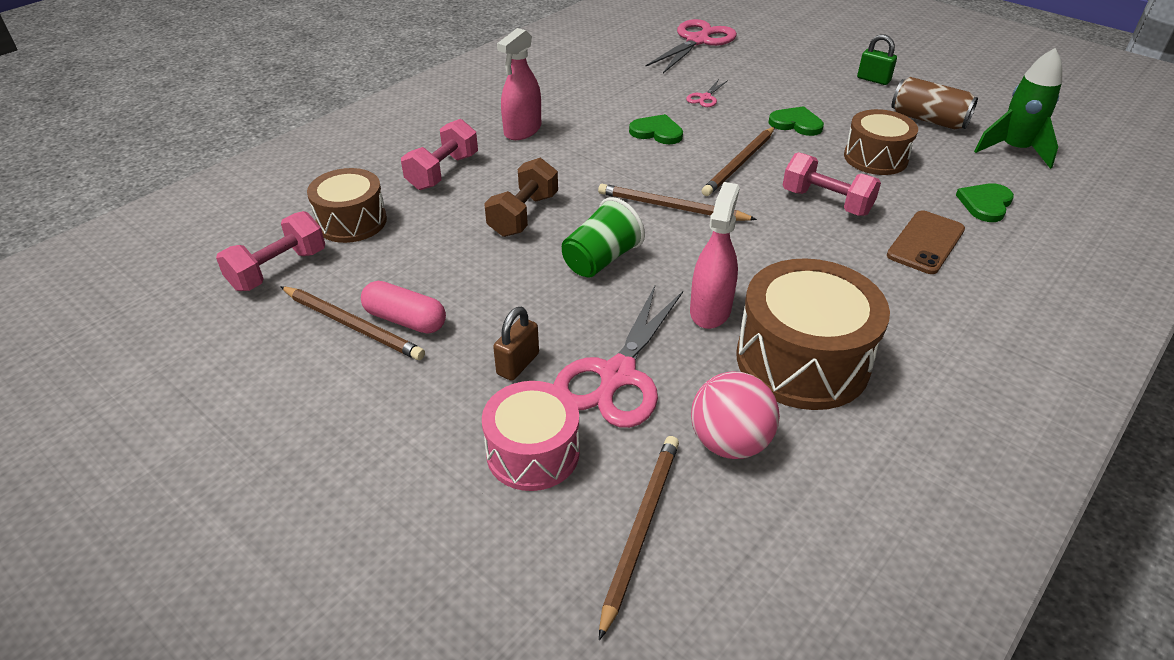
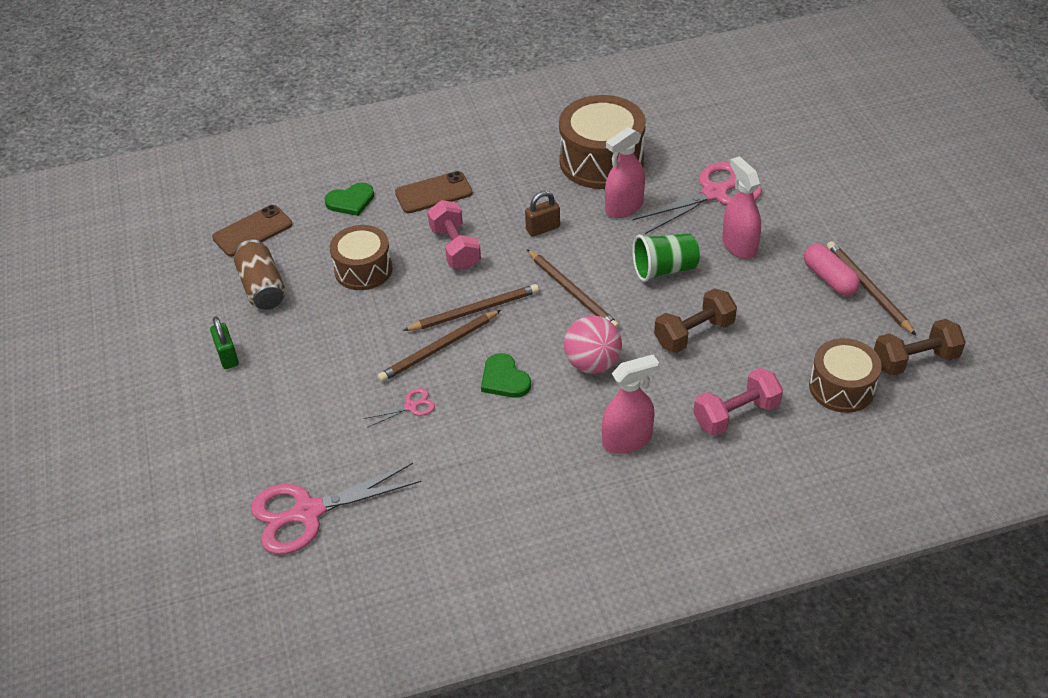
camera: 145 degrees left, 5 degrees up
pink dumbbell [216,211,325,291] -> brown dumbbell [874,319,966,376]
pink drum [482,381,580,491] -> none
brown padlock [493,307,539,381] -> brown padlock moved to [525,191,560,237]
brown pencil [599,436,679,641] -> brown pencil moved to [378,310,501,382]
pink ball [691,372,780,459] -> pink ball moved to [564,316,622,374]
green heart [768,106,824,136] -> none
green rocket [974,48,1062,169] -> brown phone [212,205,292,257]
none -> pink spray bottle [722,156,761,259]

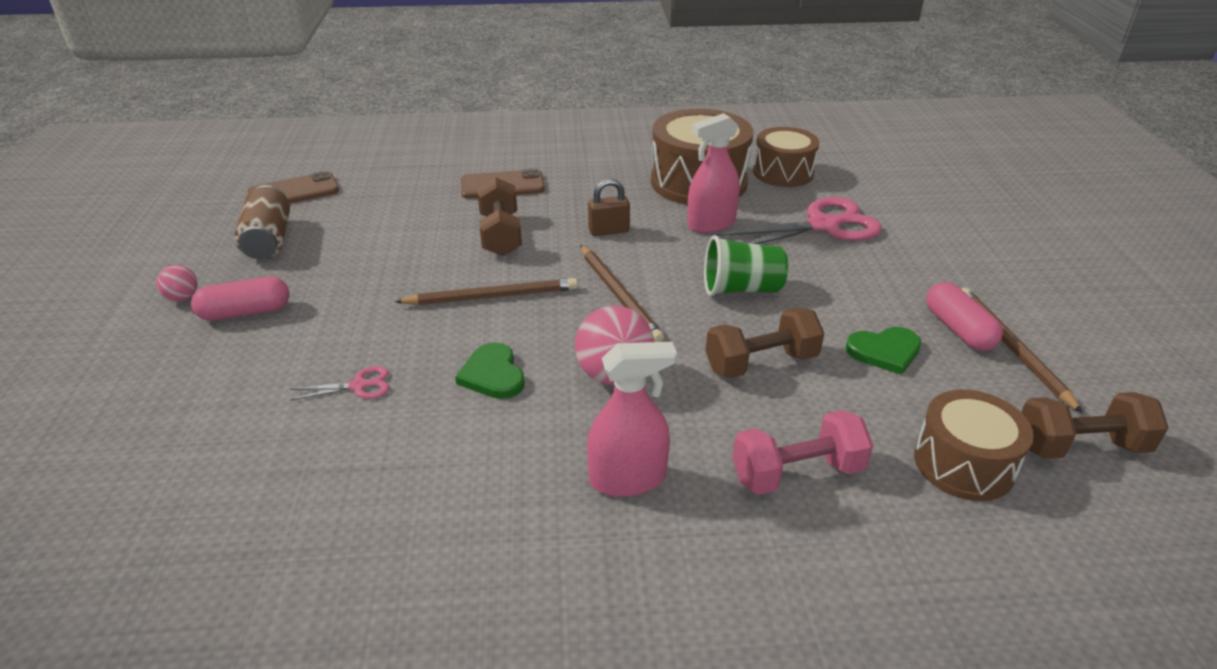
camera: 10 degrees right, 10 degrees down
green padlock [210,316,239,369] -> pink ball [156,265,198,302]
pink scissors [251,463,421,555] -> none
green heart [324,182,374,216] -> green heart moved to [846,327,922,375]
brown drum [330,225,393,290] -> brown drum moved to [753,127,819,187]
brown pencil [378,310,501,382] -> none
pink dumbbell [427,200,481,270] -> brown dumbbell [477,177,522,256]
pink spray bottle [722,156,761,259] -> none
none -> pink capsule [191,276,290,321]

